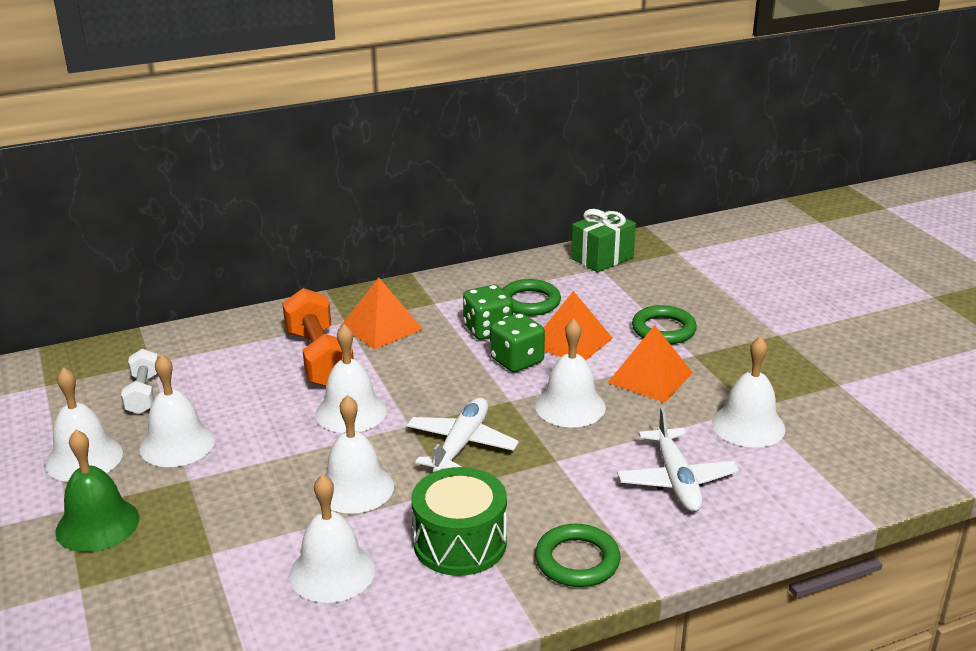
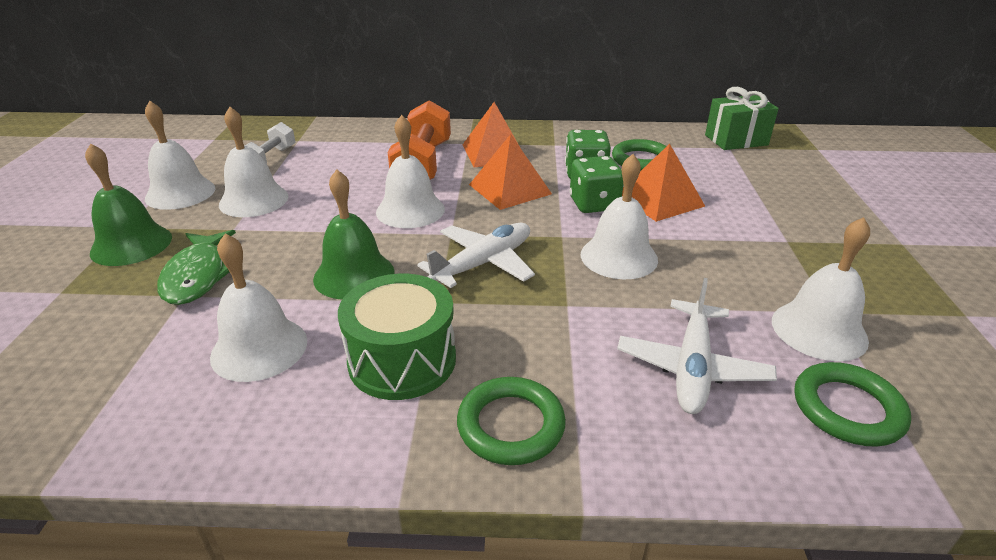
camera: 25 degrees right, 5 degrees up
white bell [325,395,394,514] -> green bell [313,169,395,299]
orange pyramid [608,325,693,402] -> orange pyramid moved to [469,134,552,210]
green ring [632,305,697,344] -> green ring moved to [795,362,911,447]
none -> green fish [157,230,236,305]

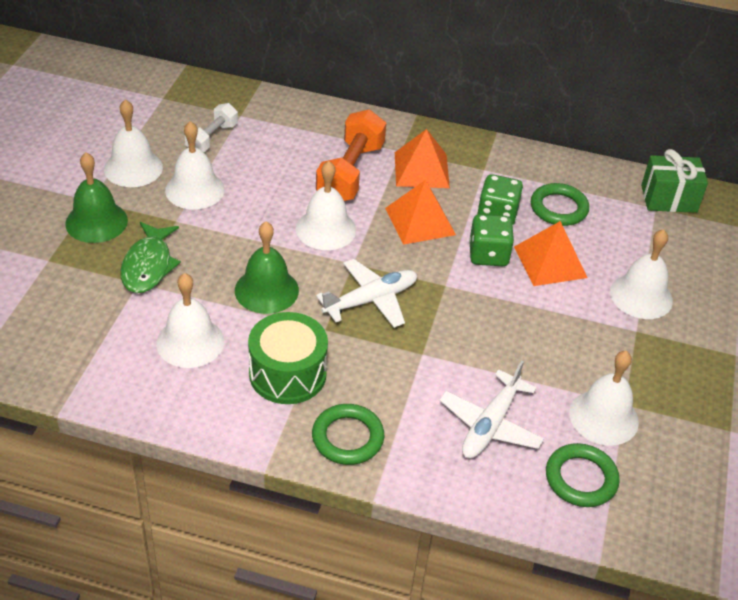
camera: 10 degrees right, 10 degrees up
white bell [581,154,658,279] -> white bell moved to [610,229,673,319]

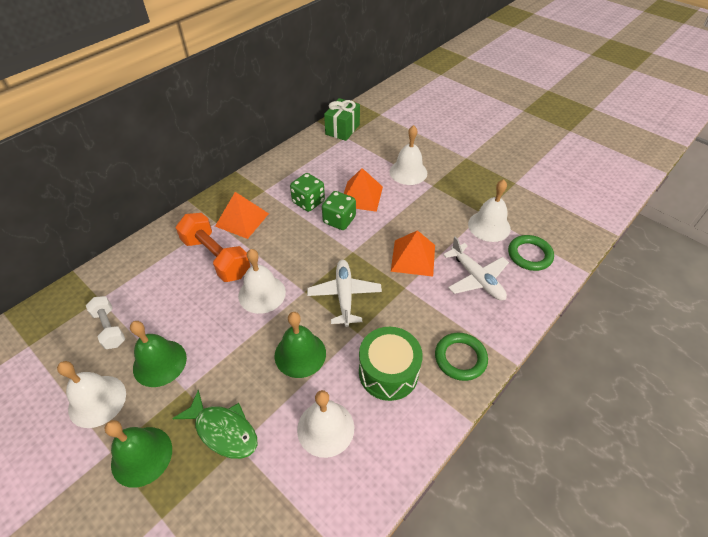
camera: 60 degrees left, 5 degrees up
white bell [165,121,225,210] -> green bell [130,321,187,387]
orange pyramid [385,180,456,245] -> orange pyramid moved to [391,230,435,277]
green ring [531,183,589,226] -> none

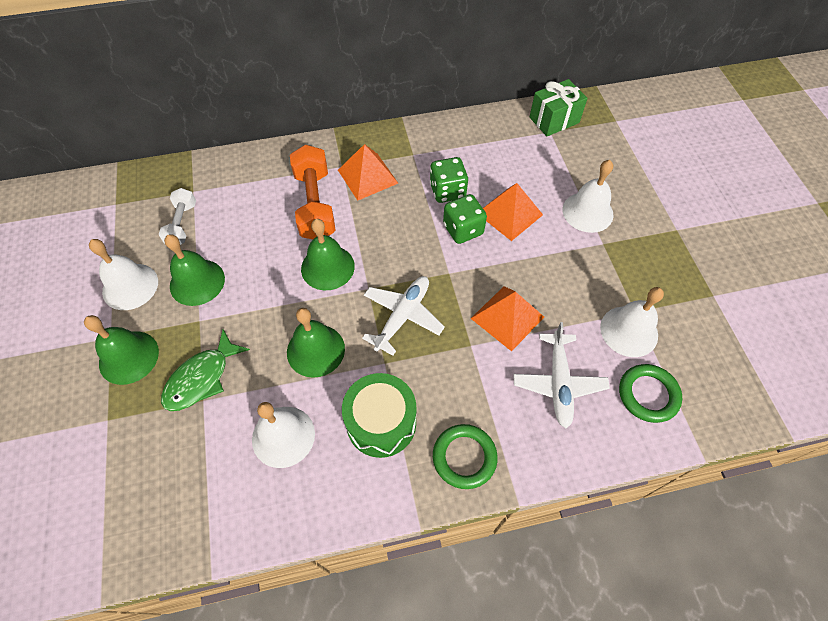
camera: 35 degrees right, 10 degrees up
green fish [172,390,257,459] -> green fish turned 60 degrees clockwise [161,329,250,411]
white bell [238,249,286,314] -> green bell [301,219,355,290]

